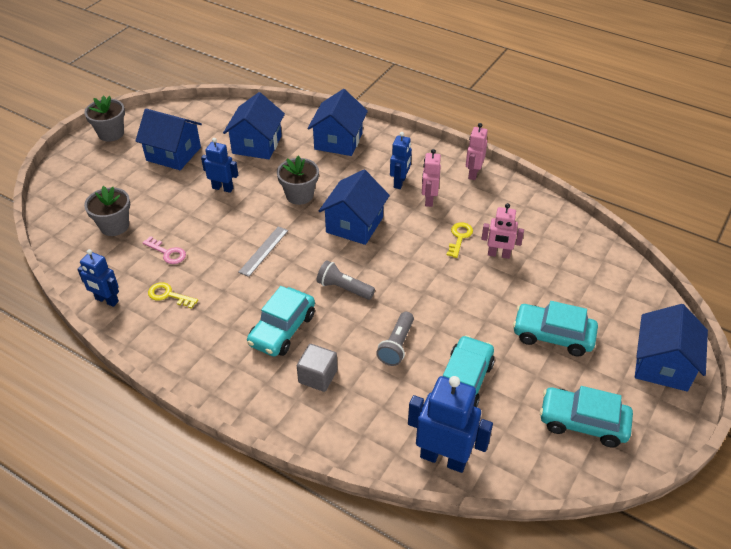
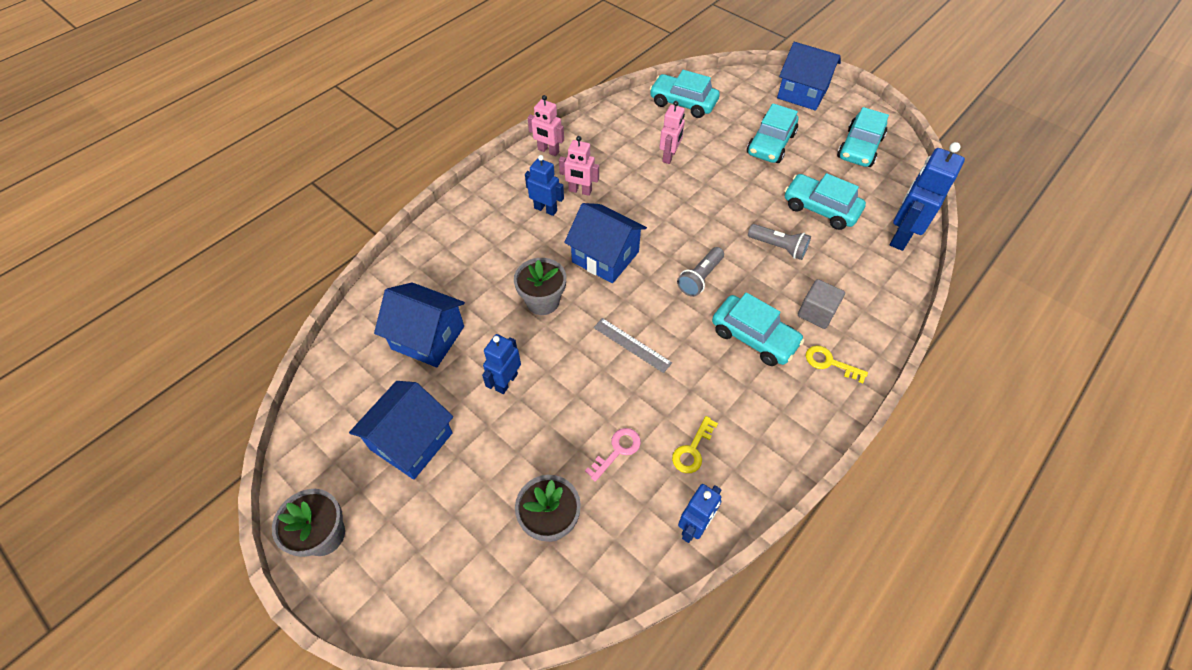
camera: 80 degrees left, 10 degrees up
blue house [307,89,368,156] -> none
yellow key [446,222,473,258] -> yellow key moved to [806,346,868,383]
none -> turquoise car [650,70,720,118]

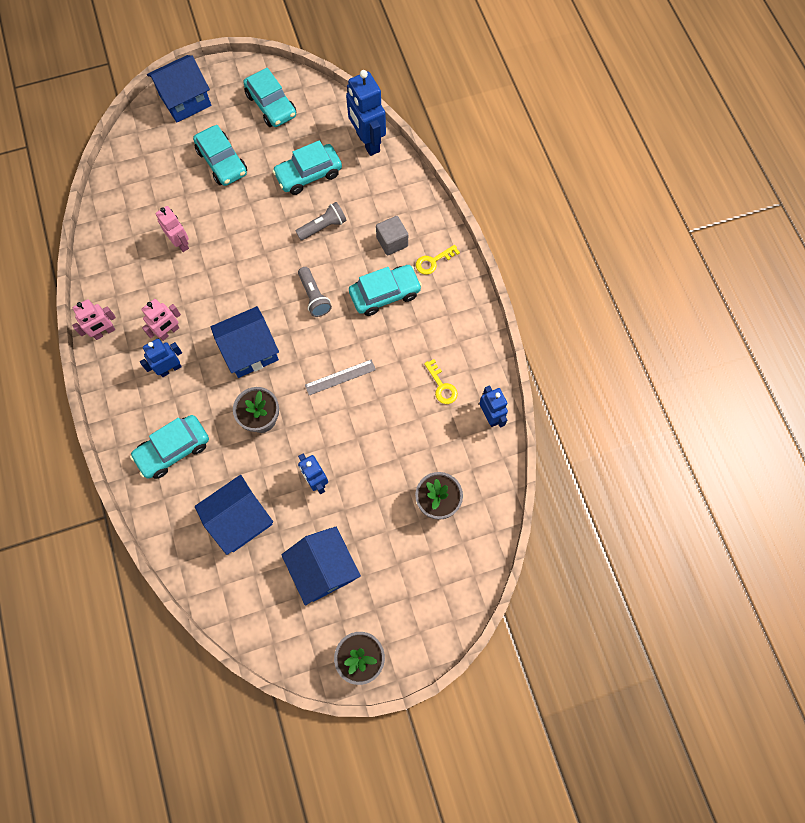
camera: 60 degrees left, 15 degrees up
pink key [585,428,641,482] -> none
turquoise car [650,70,720,118] -> turquoise car moved to [130,415,209,479]

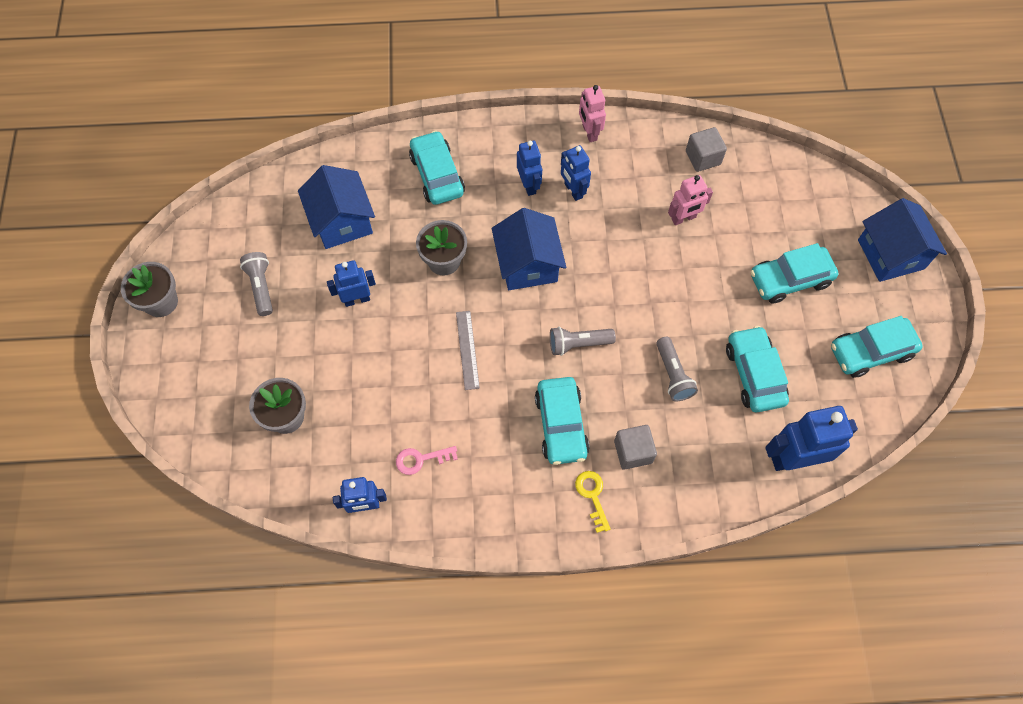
camera: 105 degrees right, 5 degrees down
pink robot [141,299,181,341] -> blue robot [561,145,591,201]
blue house [281,527,361,606] -> grey flashlight [240,252,273,316]
yellow key [424,359,458,404] -> pink key [396,446,458,475]
none -> grey cube [686,127,727,172]

